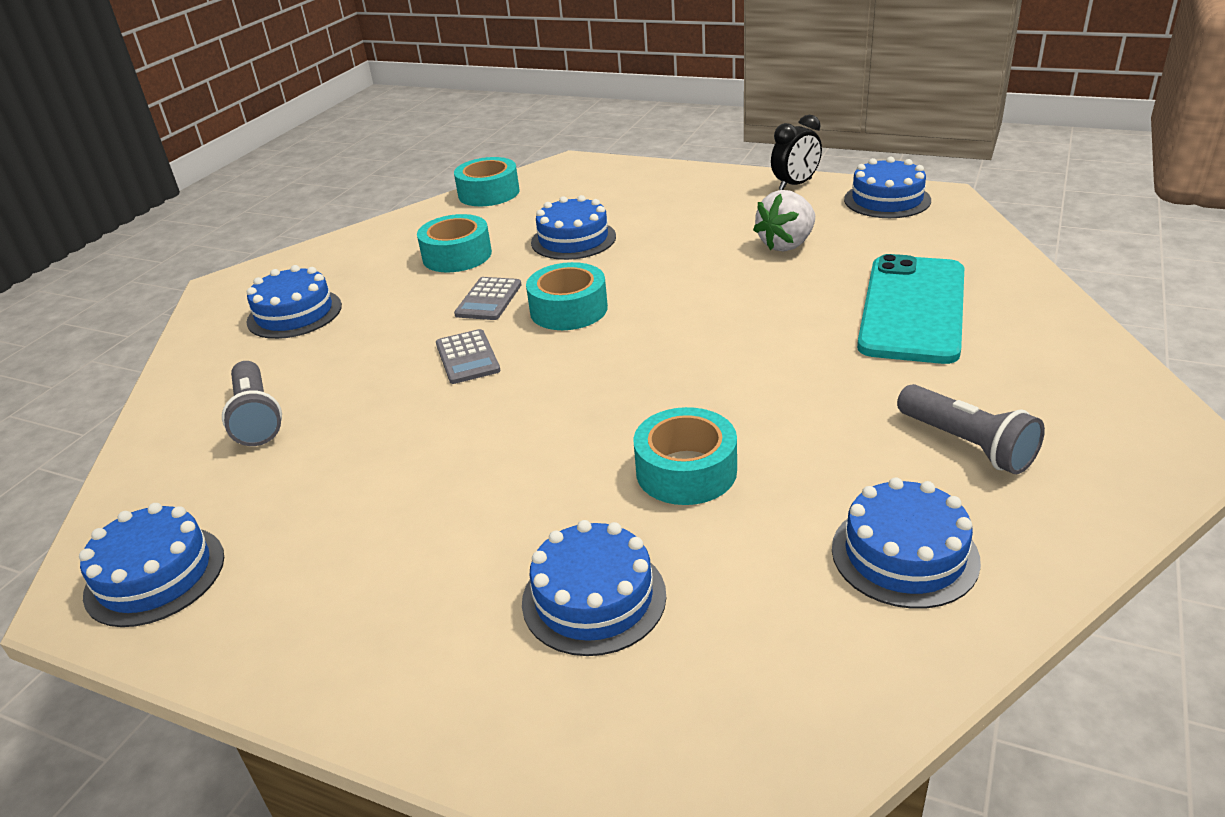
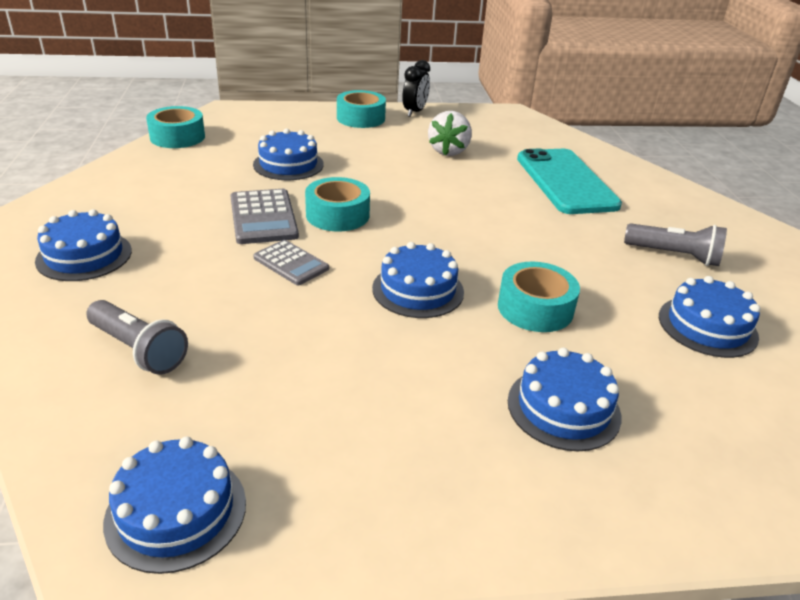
camera: 35 degrees left, 0 degrees up
turquoise tape [417,214,492,272] -> turquoise tape moved to [337,90,386,128]
grey calculator [454,277,522,320] -> grey calculator [230,189,299,244], size x1.51
blue cake [844,157,931,218] -> blue cake moved to [372,242,464,318]

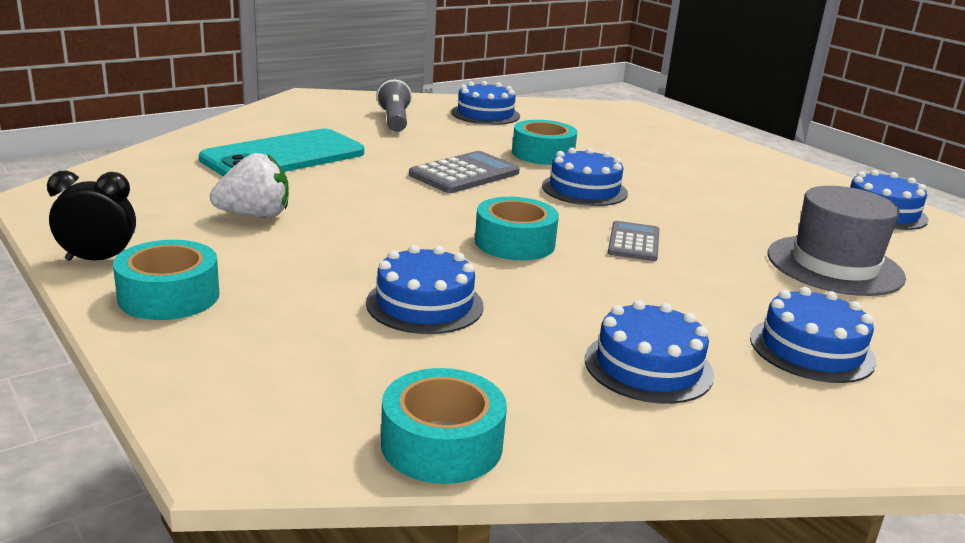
camera: 120 degrees left, 10 degrees down
grey flashlight [86,300,188,375] -> grey hat [768,186,906,296]
grey calculator [230,189,299,244] -> grey calculator moved to [409,151,520,193]
blue cake [508,347,622,451] -> blue cake moved to [585,300,714,404]

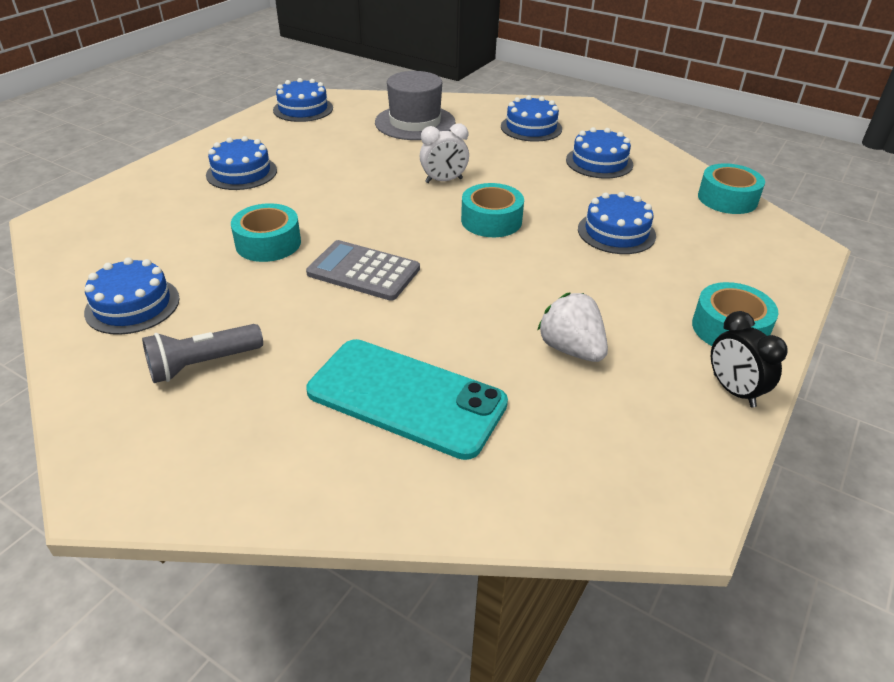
camera: 110 degrees left, 15 degrees up
blue cake [542,148,628,206] -> blue cake moved to [206,136,277,190]
grey calculator [608,221,659,261] -> white clock [420,123,469,183]

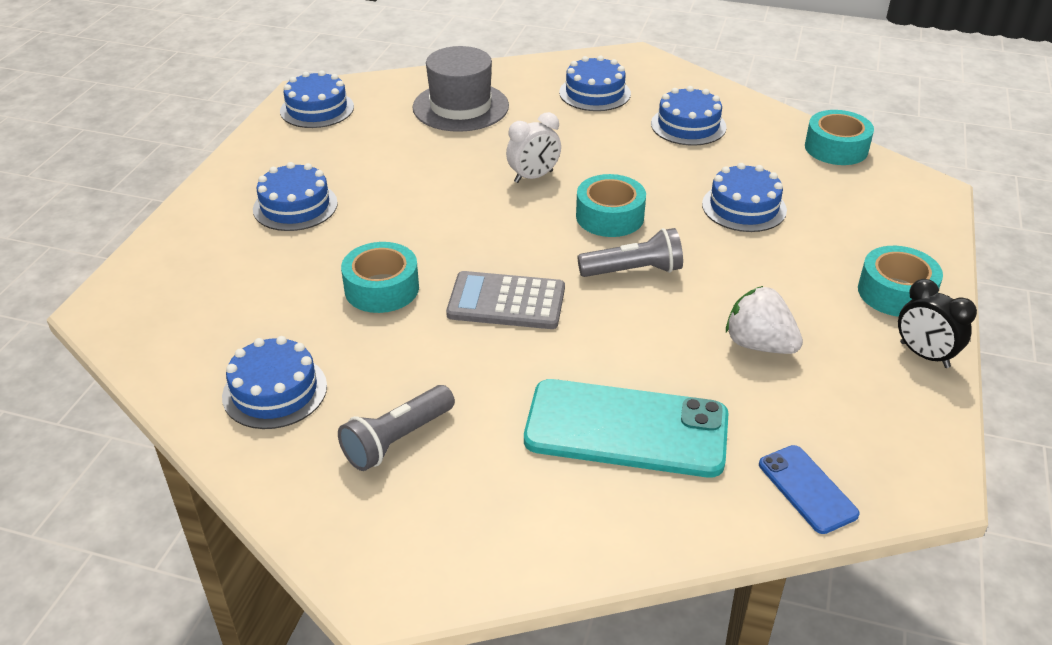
camera: 15 degrees left, 0 degrees up
none -> grey flashlight [578,228,683,277]
none -> blue phone [759,445,860,534]

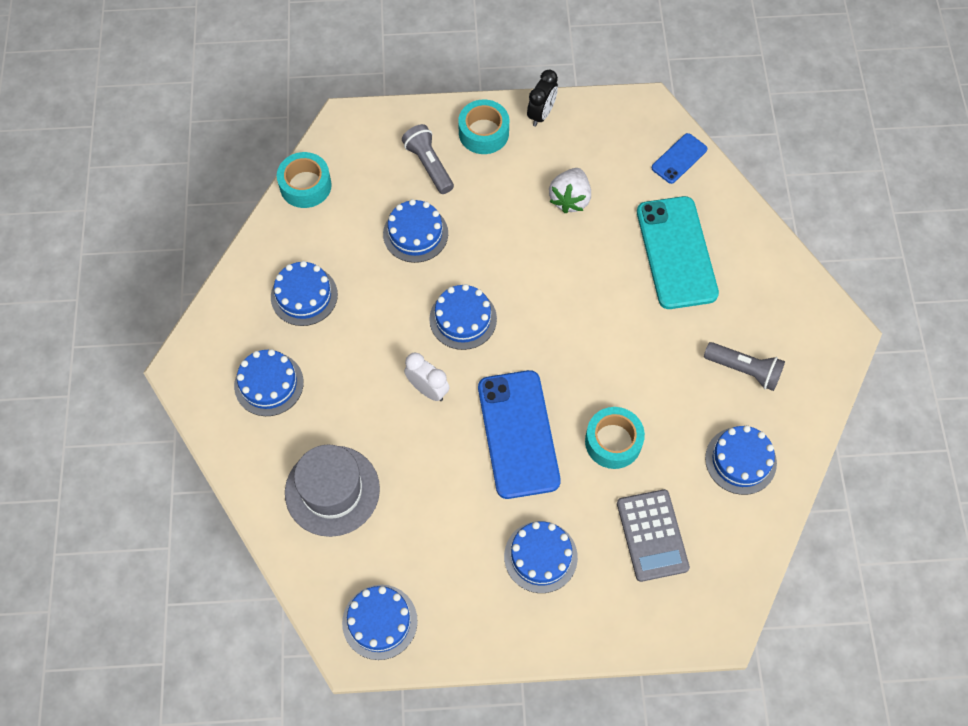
camera: 110 degrees left, 25 degrees up
grey calculator [446,271,565,329] -> grey calculator moved to [617,489,690,582]
turquoise tape [576,174,646,237] -> blue cake [429,284,497,350]
grey flashlight [578,228,683,277] -> grey flashlight moved to [402,124,454,194]
none -> blue phone [478,370,561,499]

